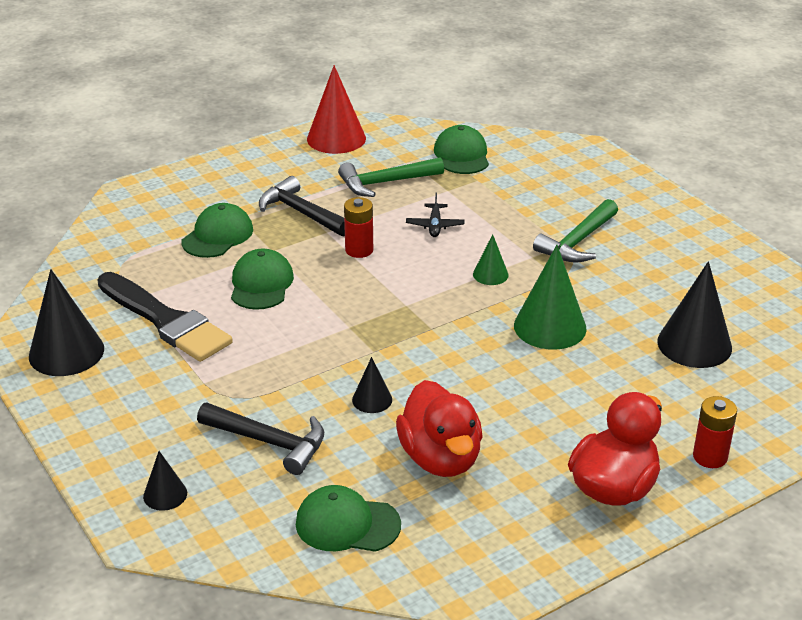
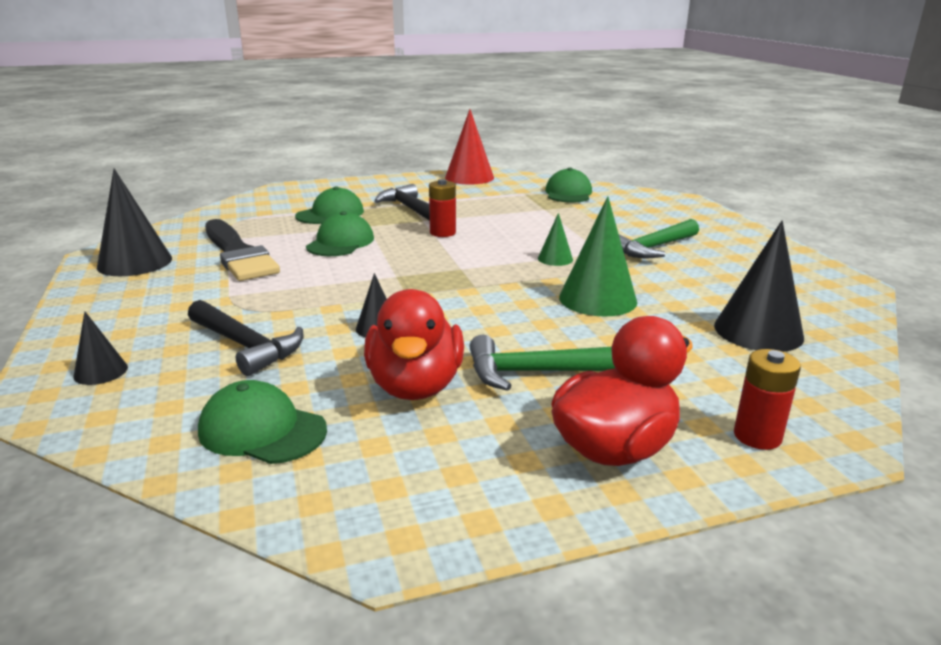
camera: 15 degrees right, 10 degrees down
green hammer [338,157,444,197] -> green hammer moved to [469,335,615,391]
black plane [406,193,464,237] -> none

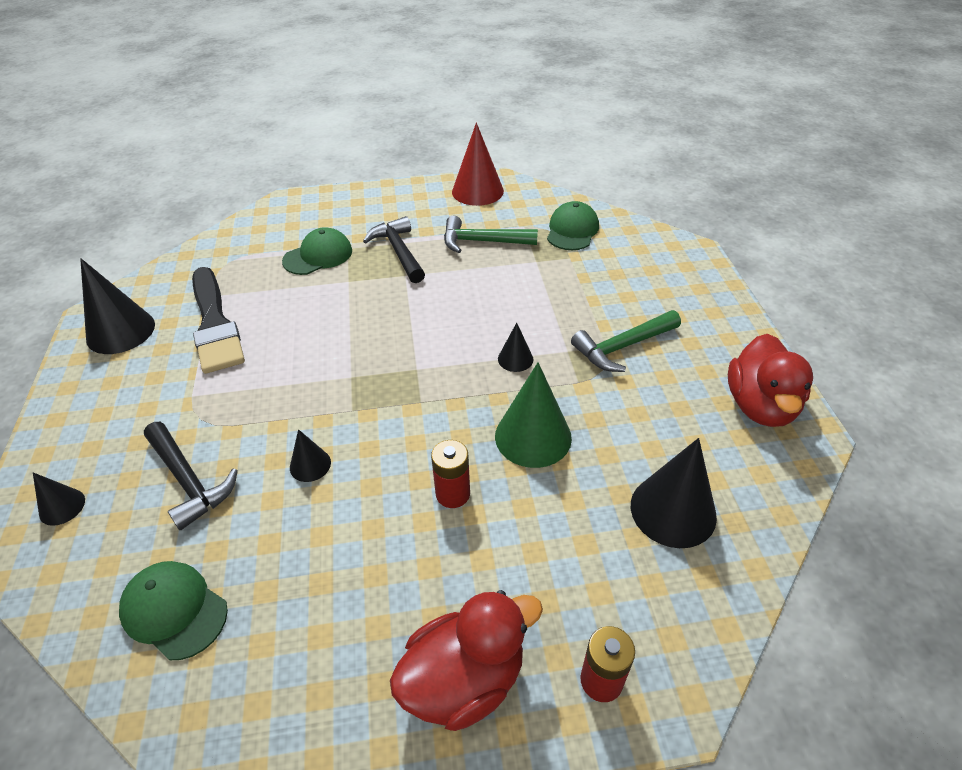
camera: 10 degrees right, 20 degrees up
green cap [306,211,374,256] -> none
red duck [364,289,464,400] -> red duck moved to [728,334,813,427]
red battery [429,179,456,237] -> red battery moved to [431,440,470,508]
green hammer [469,335,615,391] -> green hammer moved to [444,216,538,253]
green cone [538,213,573,266] -> black cone [498,323,533,372]

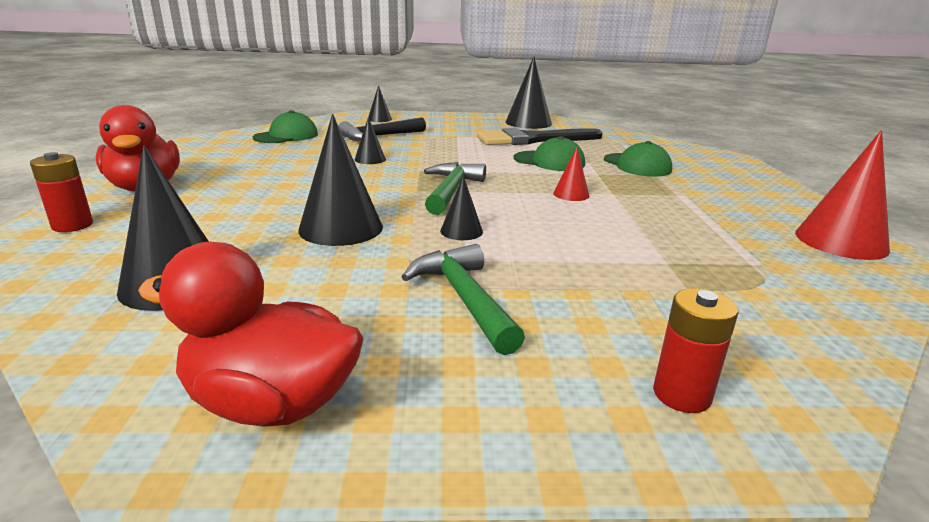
camera: 95 degrees right, 20 degrees down
black hammer [363,216,425,283] -> none
red battery [431,440,470,508] -> red battery moved to [653,288,738,413]
green hammer [444,216,538,253] -> green hammer moved to [424,162,486,215]
green cone [495,362,572,468] -> black cone [298,114,383,246]
green cap [547,201,599,250] -> green cap moved to [513,136,585,171]
none -> red cone [553,147,589,201]

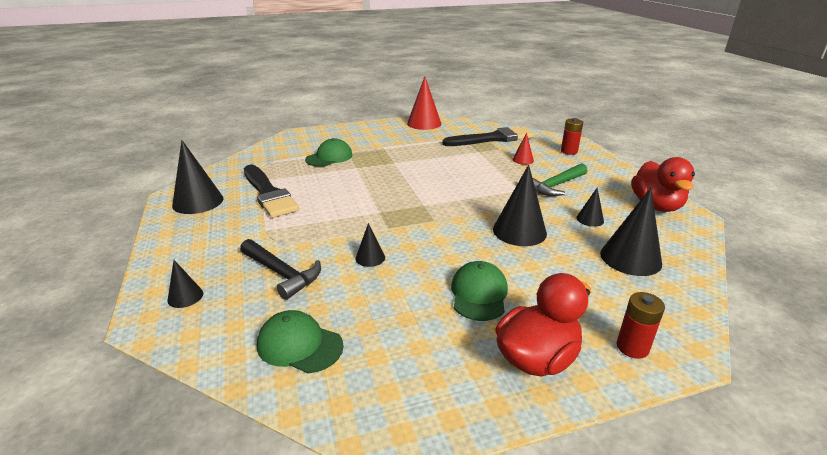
camera: 105 degrees left, 5 degrees up
green hammer [424,162,486,215] -> none
black cone [440,175,483,240] -> black cone moved to [576,188,604,227]
green cap [513,136,585,171] -> green cap moved to [451,261,508,321]
red cone [553,147,589,201] -> red cone moved to [512,133,534,165]
none -> black brush [442,127,535,146]

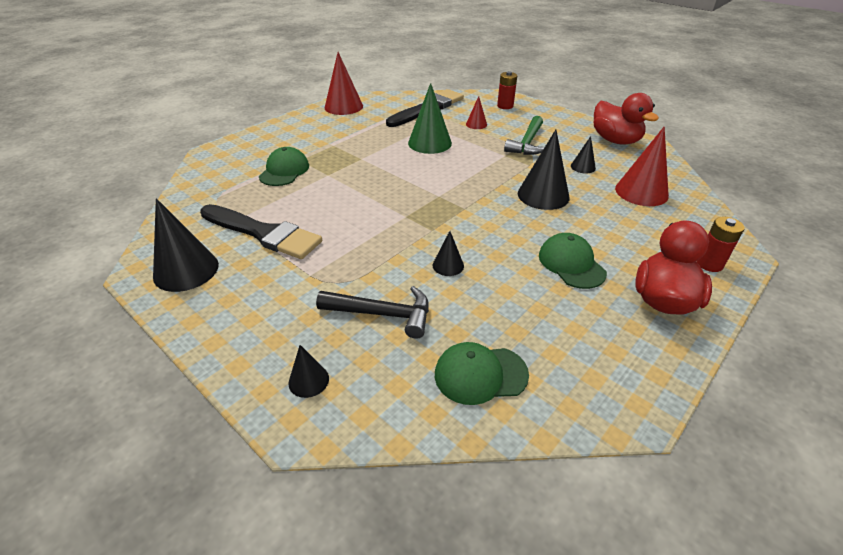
camera: 30 degrees left, 10 degrees up
black cone [600,188,662,276] -> red cone [615,126,669,206]
none -> green cone [408,83,452,154]

